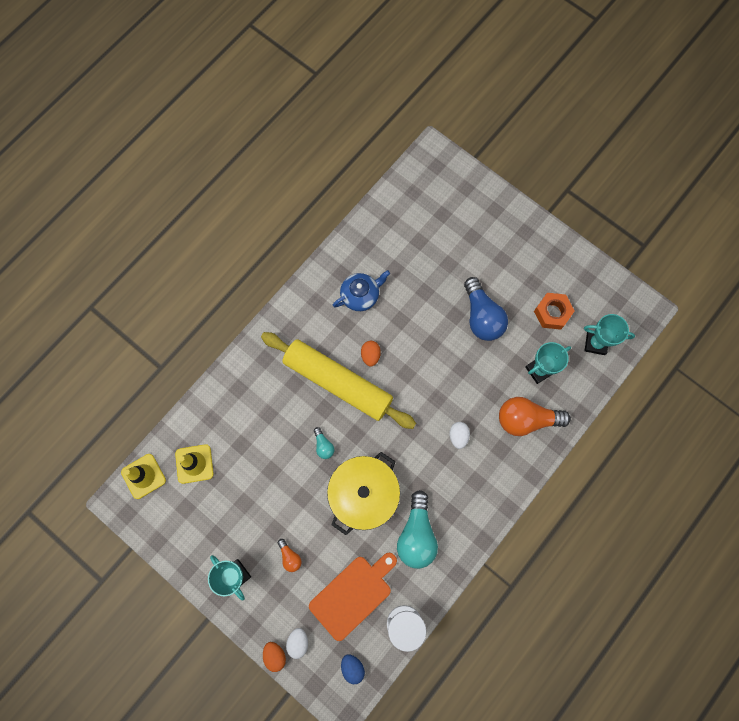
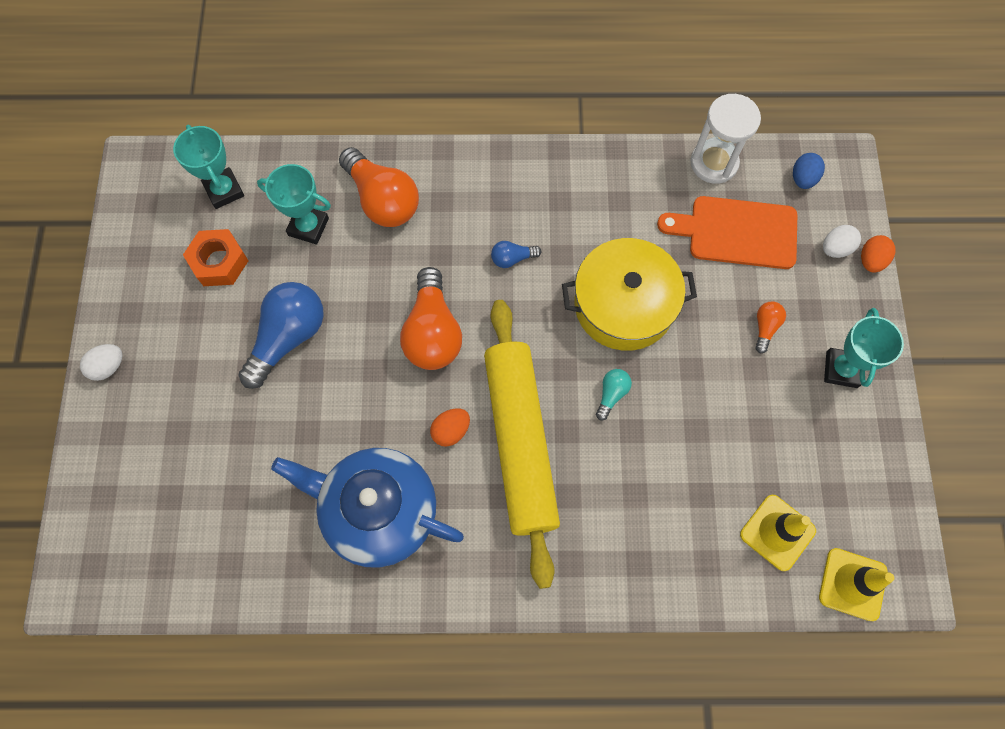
camera: 130 degrees left, 5 degrees down
blue teapot [333,270,390,311] -> blue teapot [271,448,464,568], size x1.71
turquoise light bulb [397,490,438,569] -> none
white egg [449,422,470,449] -> white egg moved to [80,344,122,381]
none -> orange light bulb [400,267,462,370]
none -> blue light bulb [491,241,542,268]

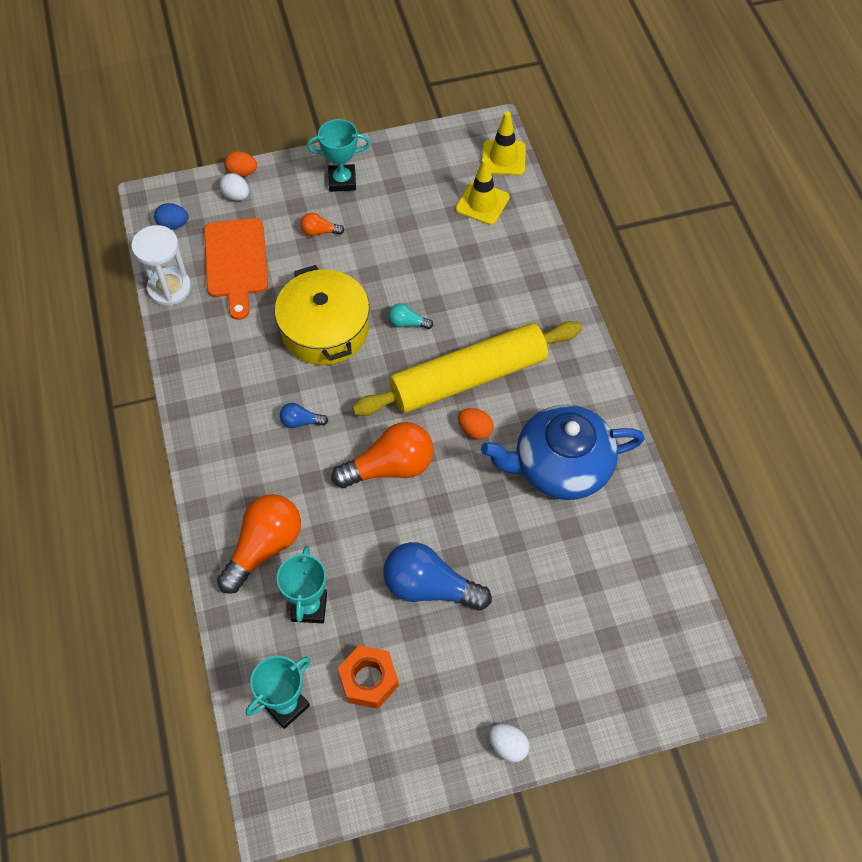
camera: 105 degrees left, 10 degrees down
blue teapot [271,448,464,568] -> blue teapot turned 75 degrees clockwise [481,405,645,500]
blue light bulb [491,241,542,268] -> blue light bulb turned 120 degrees clockwise [280,403,328,428]

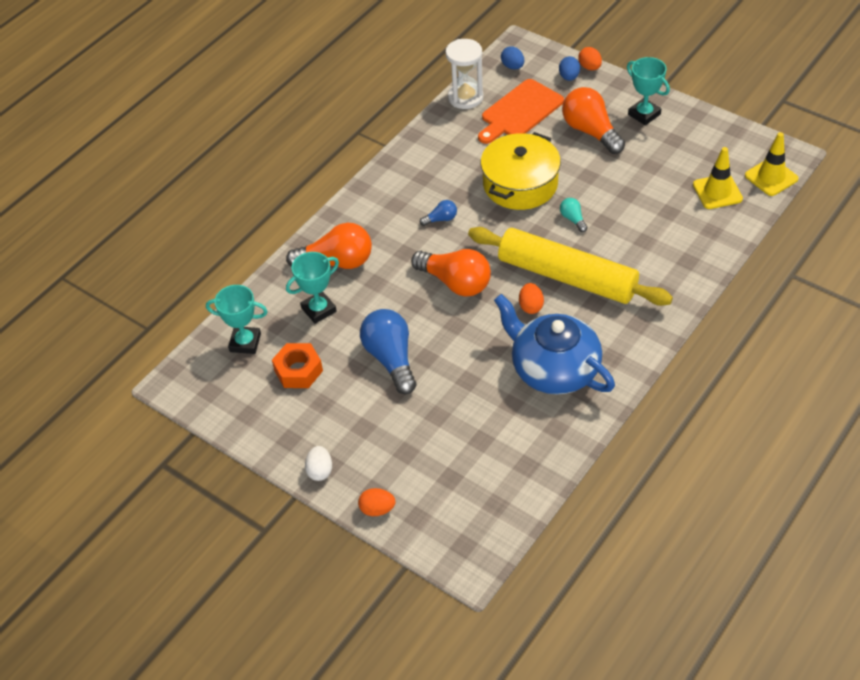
camera: 55 degrees right, 10 degrees down
white egg [220,173,249,201] -> blue egg [559,56,580,81]
blue light bulb [280,403,328,428] -> blue light bulb turned 105 degrees clockwise [420,200,457,226]
orange light bulb [301,213,345,236] -> orange light bulb [562,87,625,154], size x2.15
none -> orange egg [358,488,396,516]

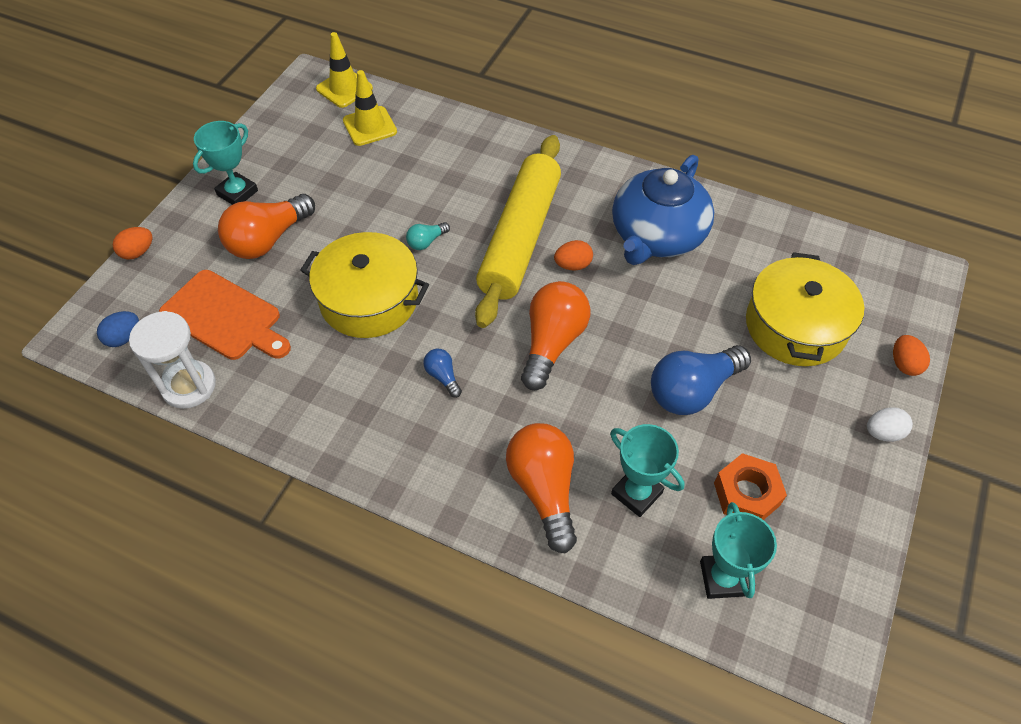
camera: 105 degrees left, 5 degrees up
blue egg [559,56,580,81] -> none
none -> yellow pot [746,252,864,366]

